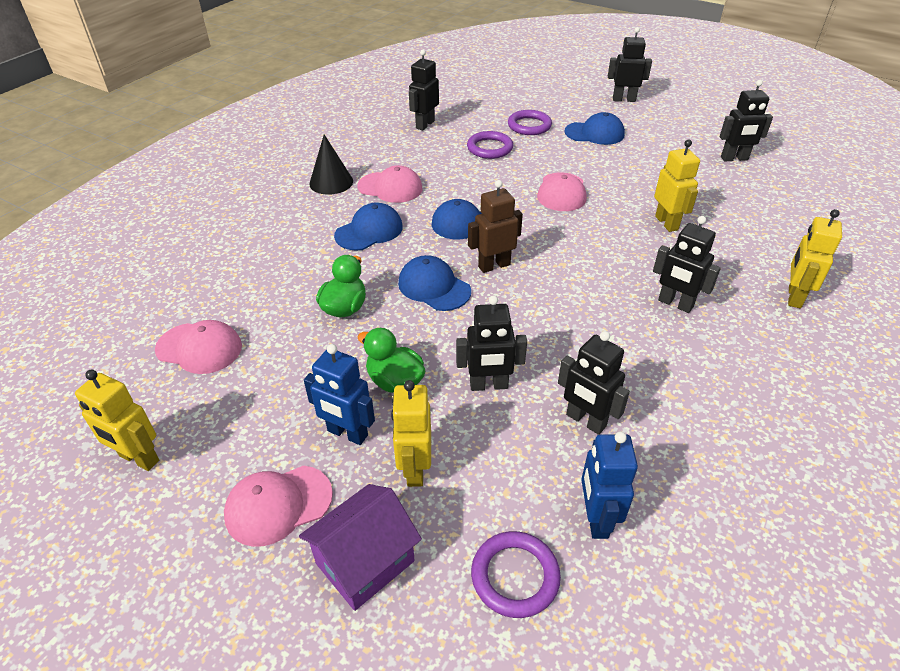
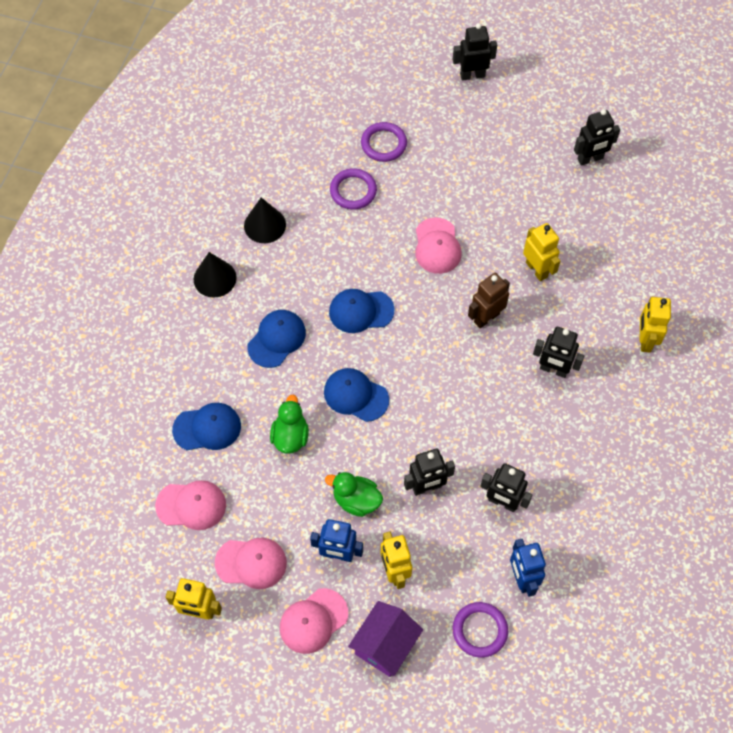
camera: 15 degrees left, 20 degrees up
pink cap [357,165,423,203] -> pink cap moved to [215,537,287,589]
black robot [409,50,439,130] -> none
brown robot [468,180,523,273] -> brown robot moved to [468,273,510,329]
blue cap [564,112,625,145] -> blue cap moved to [172,403,241,450]
none -> black cone [244,197,286,243]

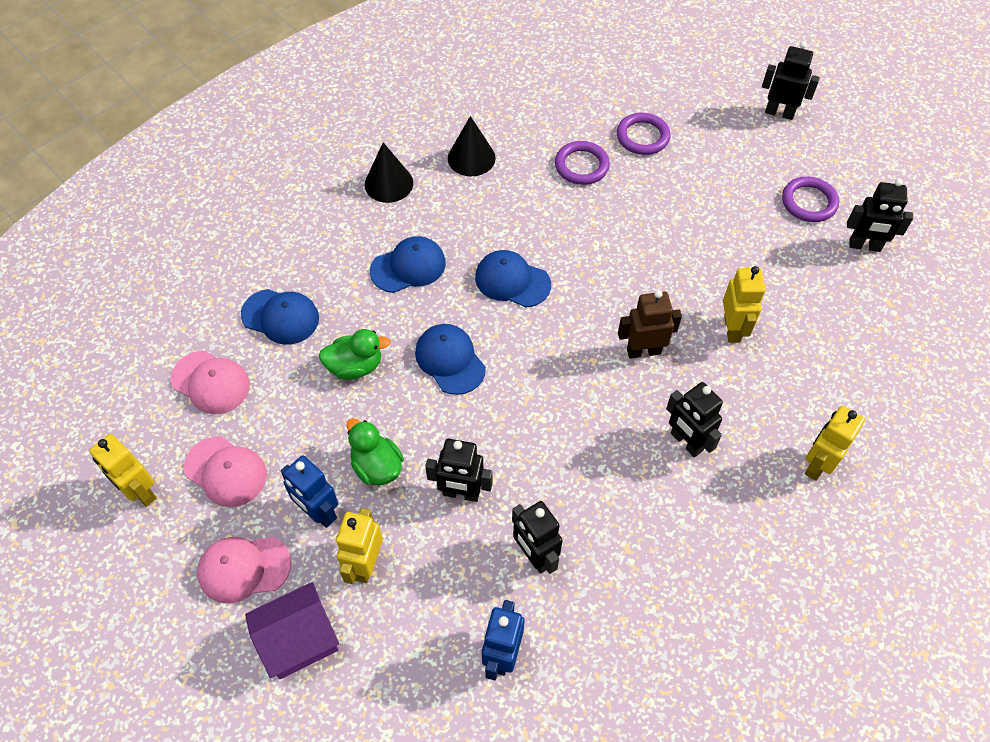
camera: 30 degrees right, 5 degrees down
green duck [270,395,309,454] -> green duck turned 45 degrees clockwise [319,329,391,380]
pink cap [415,218,461,274] -> none
purple ring [453,602,508,658] -> purple ring moved to [782,176,839,222]

